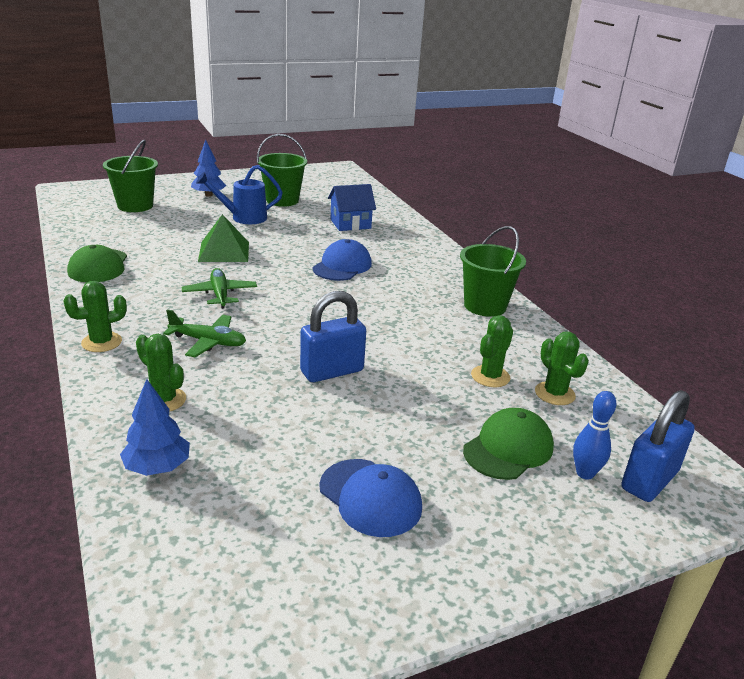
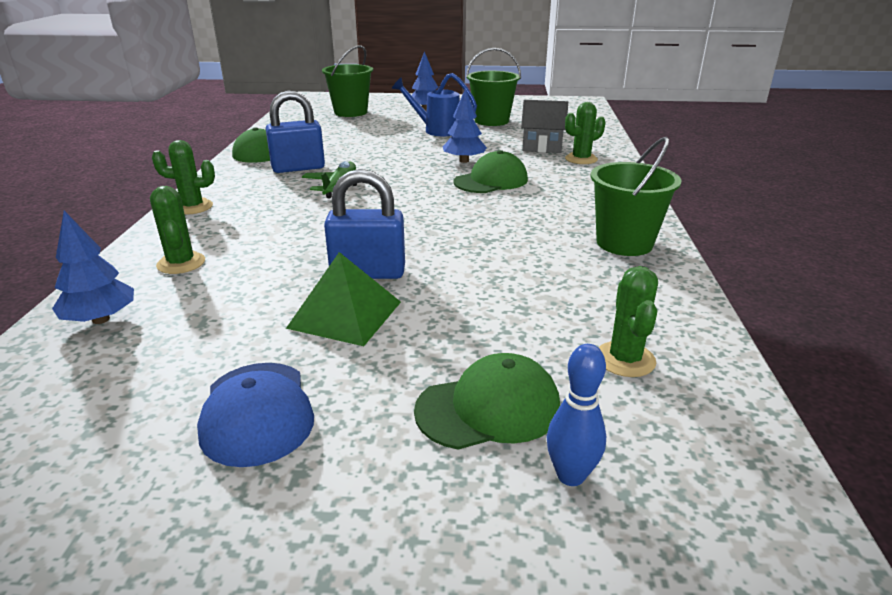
camera: 30 degrees right, 0 degrees up
green plane [163,309,246,357] -> none
green pyramid [198,214,249,262] -> green pyramid moved to [286,252,401,346]
blue cap [313,239,372,281] -> green cap [453,150,528,193]
blue house [328,184,376,231] -> grey house [521,100,568,153]
green cactus [471,315,513,387] -> green cactus moved to [565,102,606,164]
blue padlock [621,390,695,502] -> blue padlock moved to [266,91,325,173]
none -> blue tree [443,88,487,163]

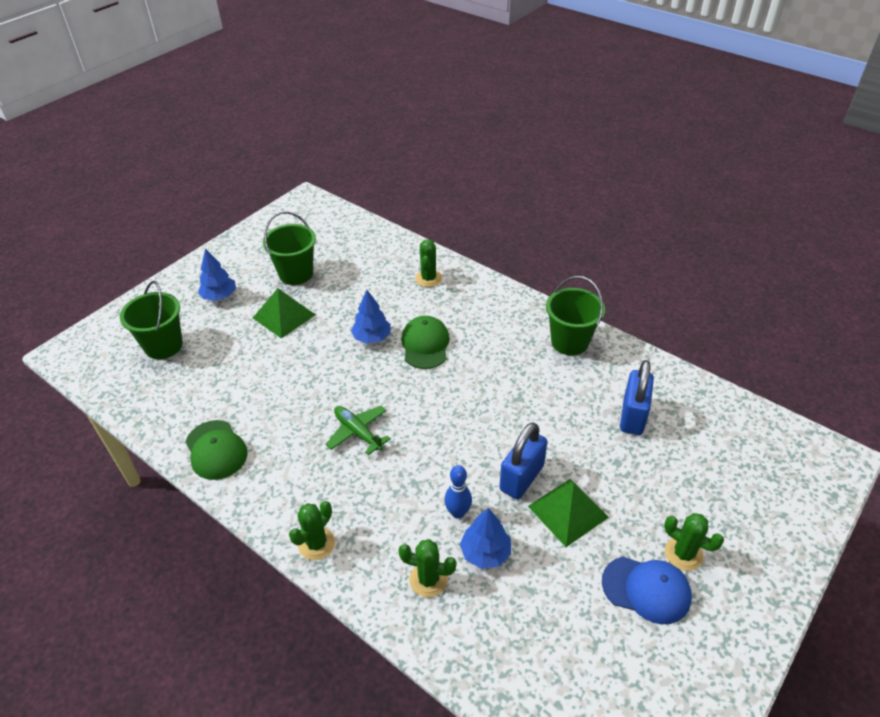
camera: 55 degrees left, 15 degrees up
blue tree [52,211,134,324] -> blue tree moved to [460,508,511,569]
blue padlock [266,91,325,173] -> blue padlock moved to [620,360,654,435]
blue watering can [392,73,477,136] -> green pyramid [253,288,316,339]
green cap [414,353,560,450] -> none
grey house [521,100,568,153] -> none
blue bowling pin [547,344,606,486] -> blue bowling pin moved to [445,465,472,519]
green cactus [598,266,658,377] -> green cactus moved to [664,513,724,571]

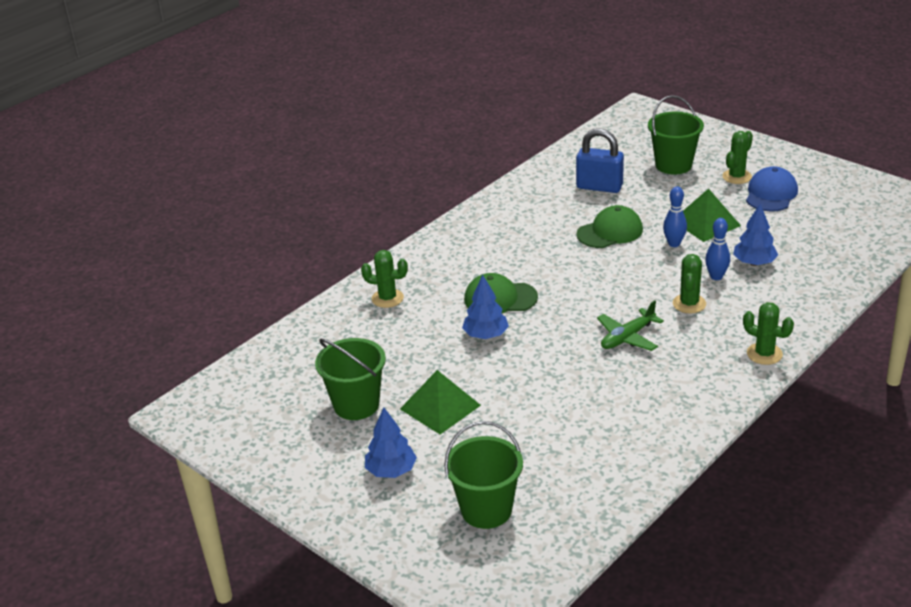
camera: 85 degrees left, 10 degrees down
green cap [185,420,248,480] -> green cap moved to [576,205,643,248]
green cactus [398,539,457,597] -> green cactus moved to [673,254,706,313]
blue padlock [499,422,547,499] -> blue bowling pin [663,186,687,247]
green bucket [546,276,605,355] -> green bucket moved to [648,95,704,175]

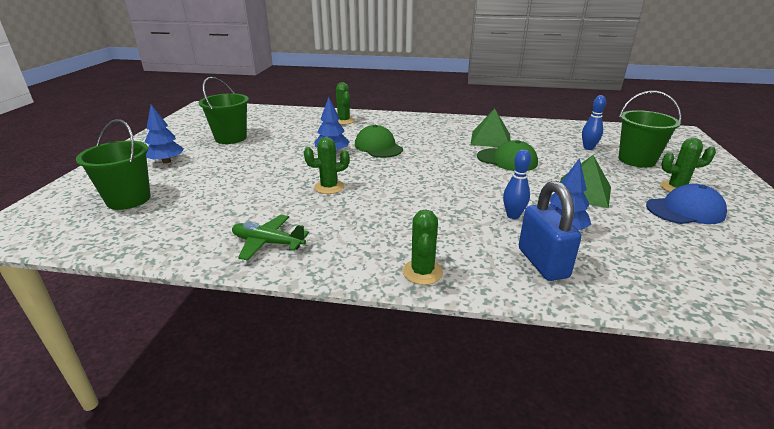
camera: 55 degrees right, 5 degrees down
green pyramid [400,370,481,434] -> green pyramid moved to [471,109,511,147]
blue padlock [576,128,624,193] -> blue padlock moved to [519,181,582,281]
green plane [597,300,664,351] -> green plane moved to [232,215,309,261]
blue bowling pin [663,186,687,247] -> blue bowling pin moved to [582,95,606,150]
green cactus [673,254,706,313] -> green cactus moved to [304,137,350,194]

